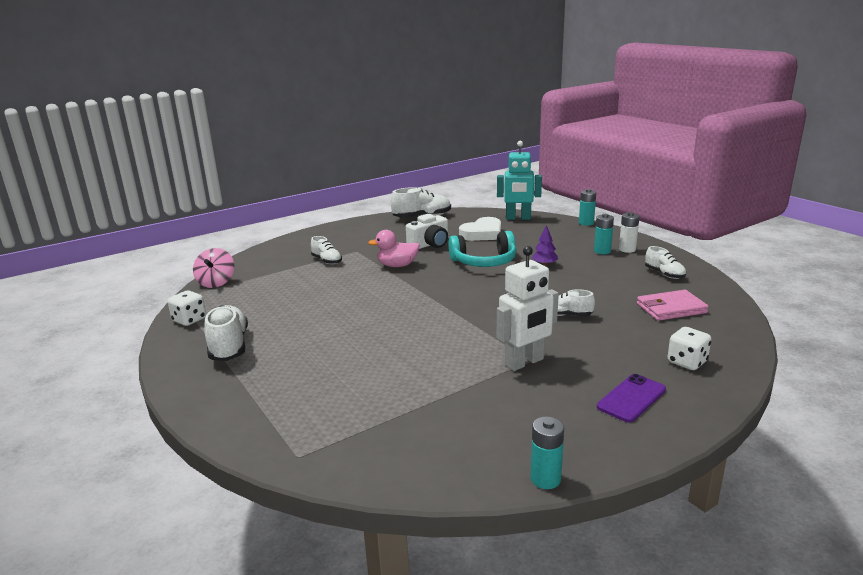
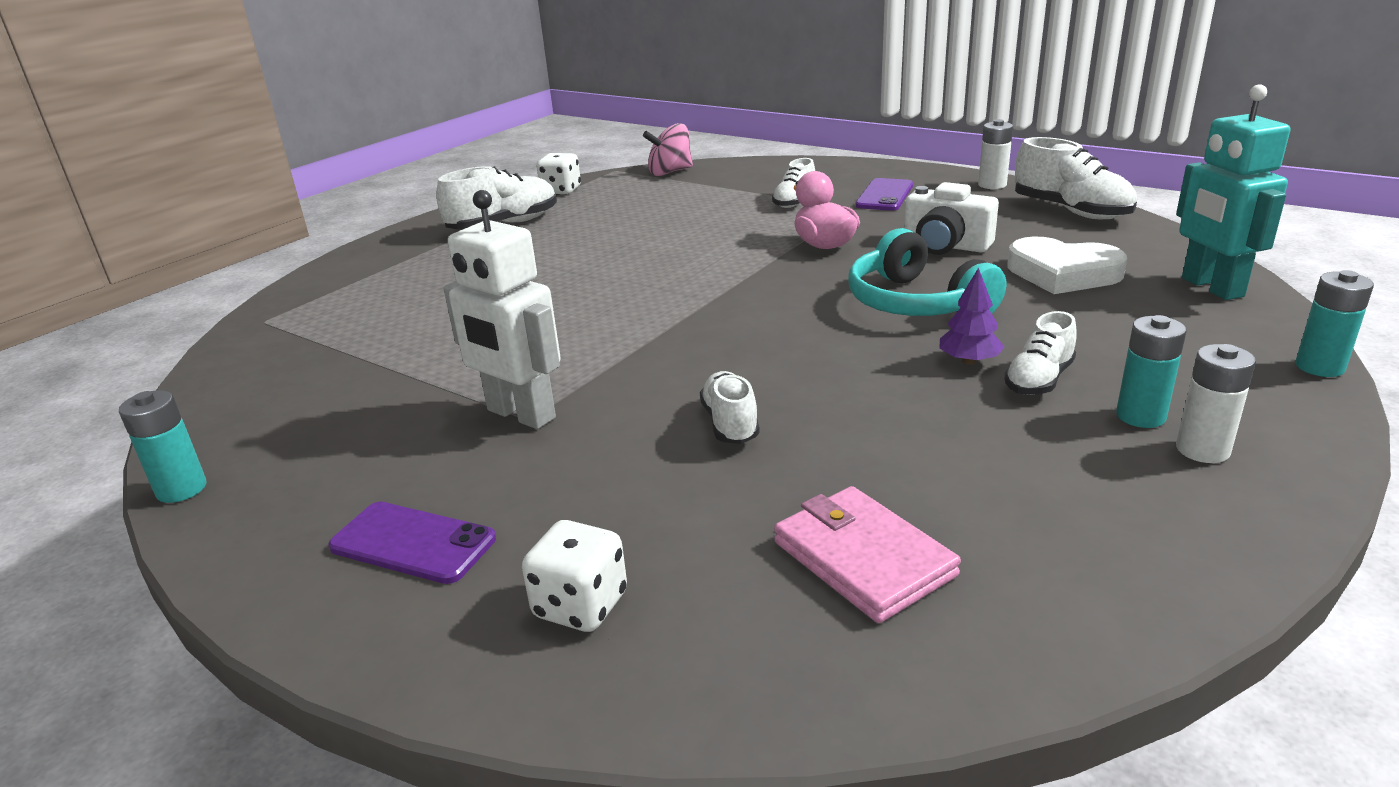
camera: 70 degrees right, 5 degrees up
white shoe [645,246,686,279] -> white shoe moved to [1004,311,1077,395]
none -> purple phone [855,178,913,211]
none -> white battery [978,119,1013,189]

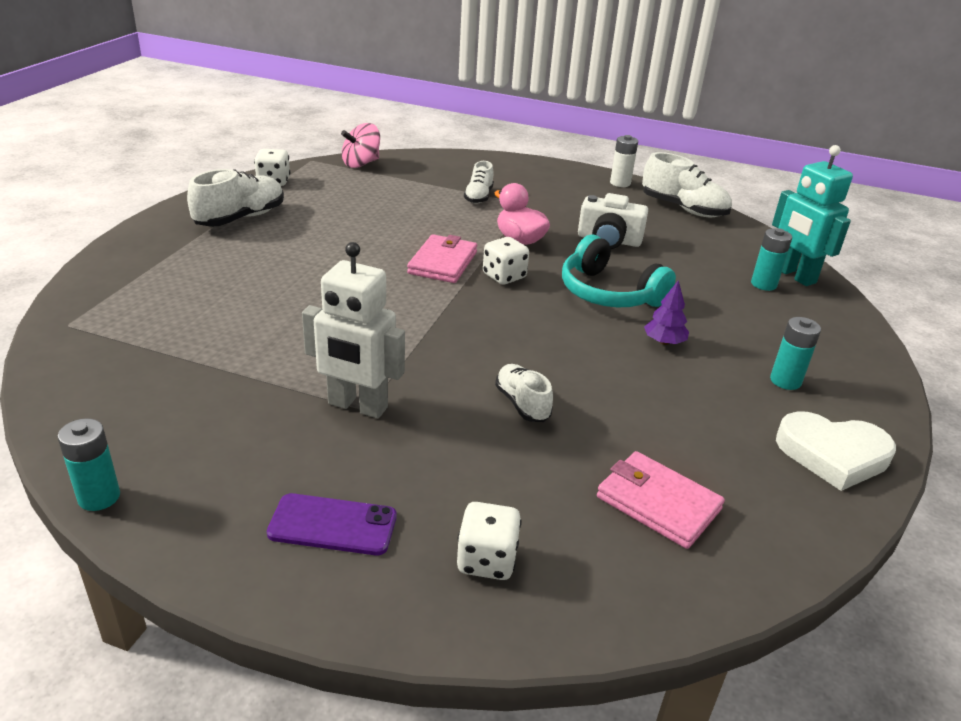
camera: 20 degrees left, 5 degrees up
purple phone [855,178,913,211] -> none
white shoe [1004,311,1077,395] -> none
white heart [1007,236,1127,294] -> white heart moved to [776,411,896,491]
white battery [1176,344,1256,463] -> none
turquoise battery [1295,270,1374,377] -> turquoise battery moved to [751,228,792,291]
none -> pink wallet [407,234,477,283]
none -> white dice [483,237,529,284]

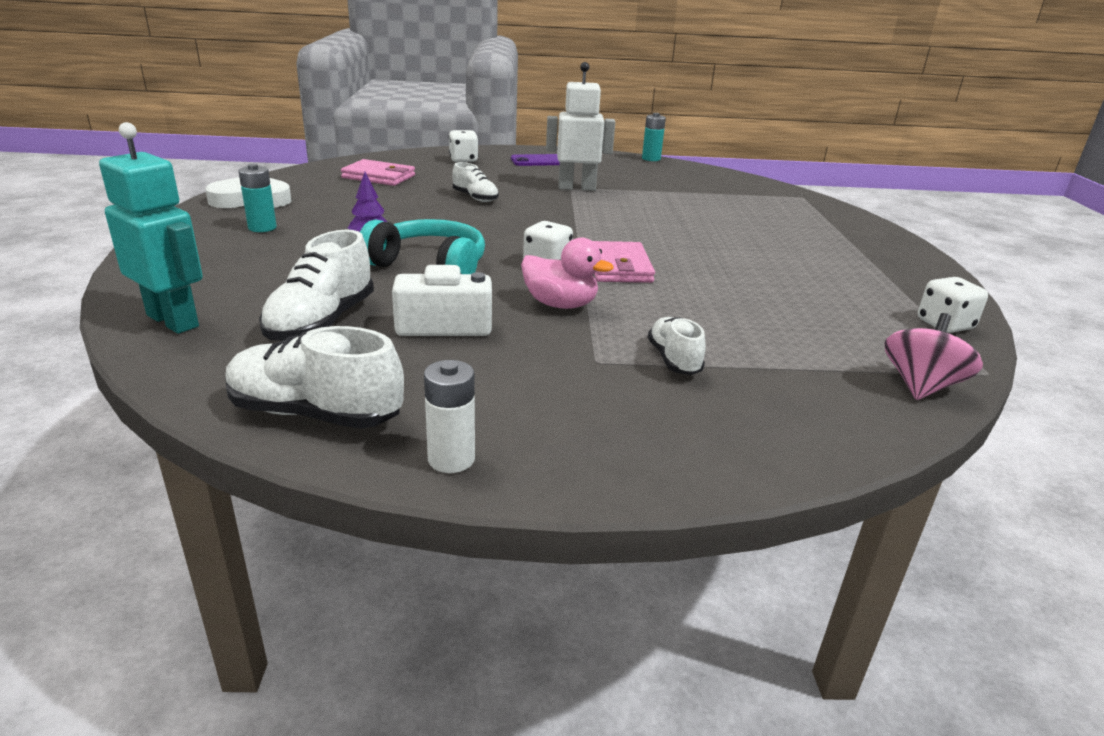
camera: 160 degrees right, 5 degrees down
white shoe [187,169,284,227] -> white shoe moved to [259,230,374,341]
turquoise battery [751,228,792,291] -> none

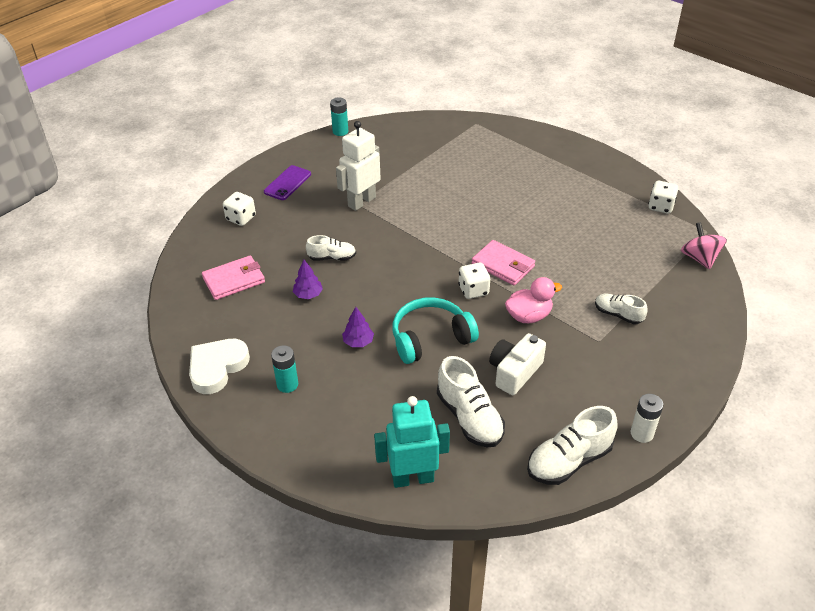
camera: 45 degrees left, 15 degrees up
none -> purple tree [293,260,323,299]

